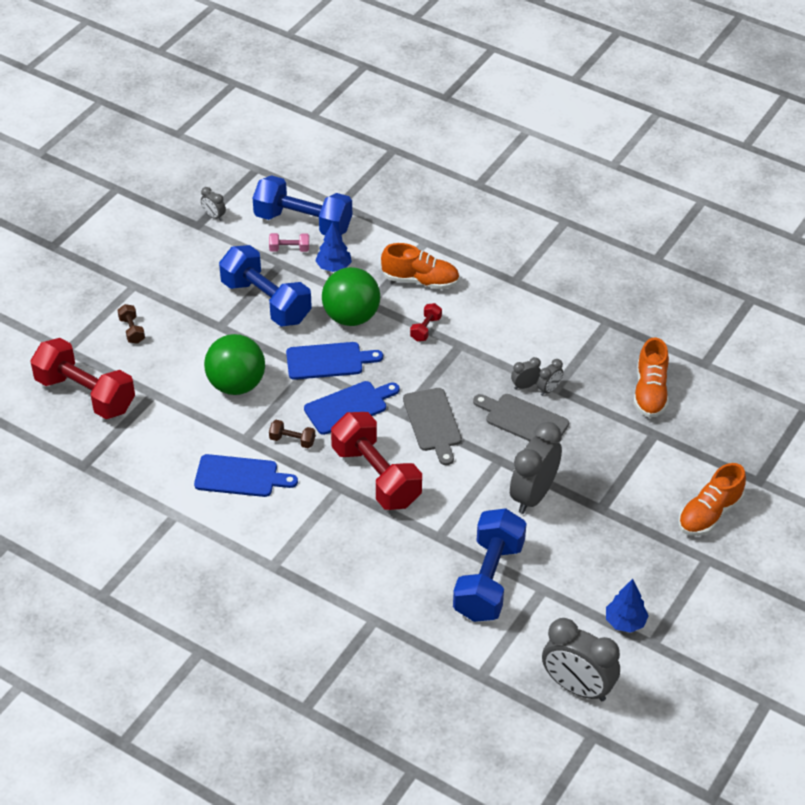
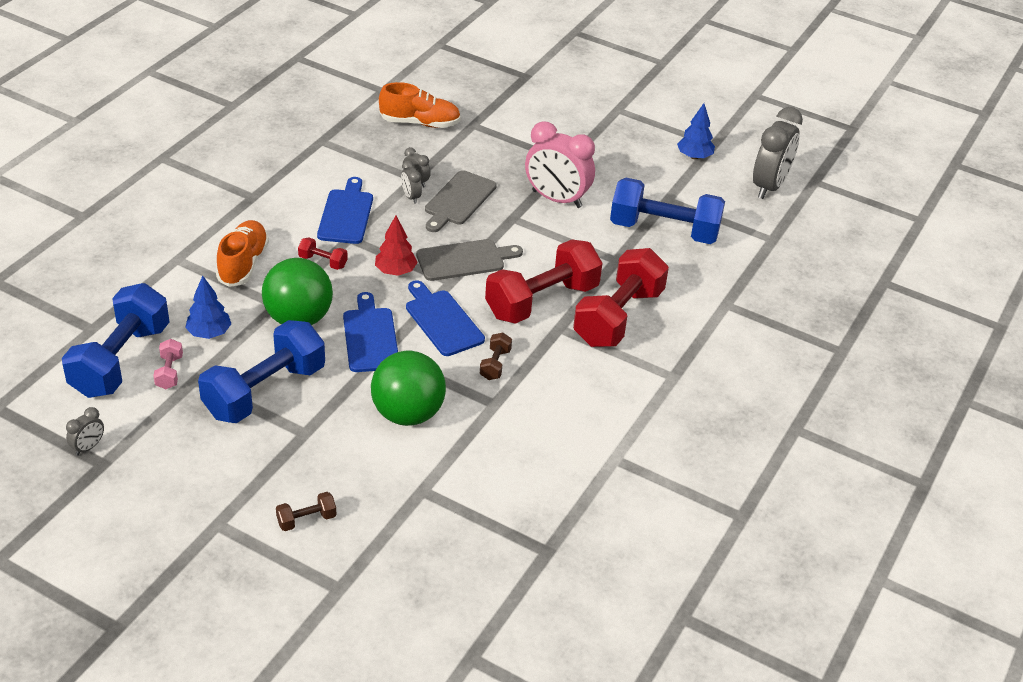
camera: 95 degrees left, 5 degrees down
red dumbbell [30,338,135,419] -> red dumbbell moved to [573,248,669,347]
blue cutting board [194,454,298,497] -> blue cutting board moved to [317,177,373,244]
grey clock [510,422,562,514] -> pink clock [525,121,595,208]
orange shoe [678,463,746,536] -> none
none -> red tree [375,216,418,276]

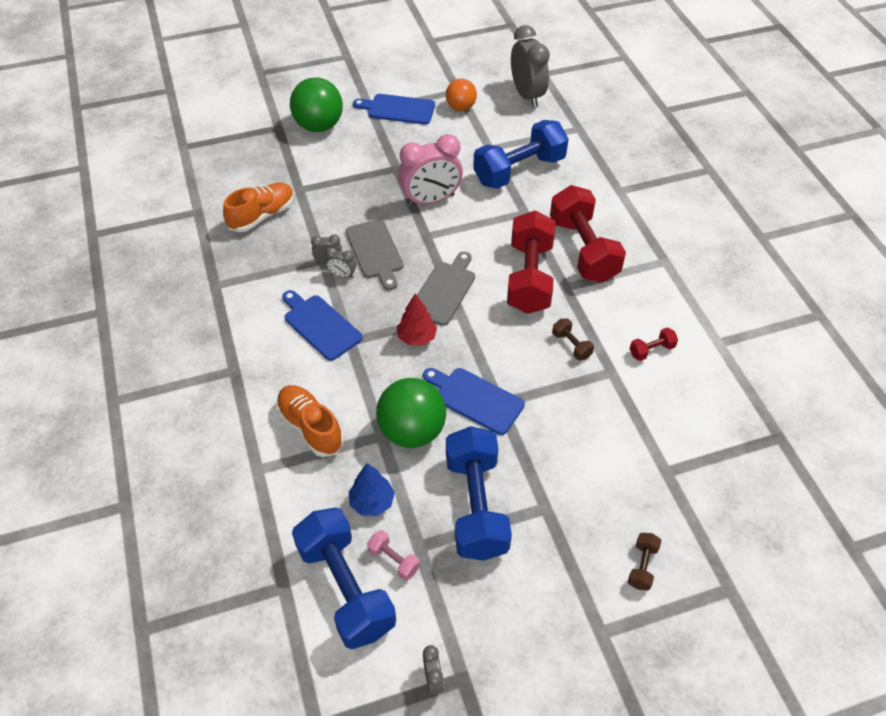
camera: 45 degrees left, 10 degrees up
red dumbbell [298,237,348,270] -> red dumbbell moved to [629,327,678,361]
green ball [371,351,446,426] -> green ball moved to [290,77,343,132]
blue cutting board [406,280,485,356] -> blue cutting board moved to [353,94,435,124]
blue tree [677,103,715,159] -> orange ball [446,79,477,111]

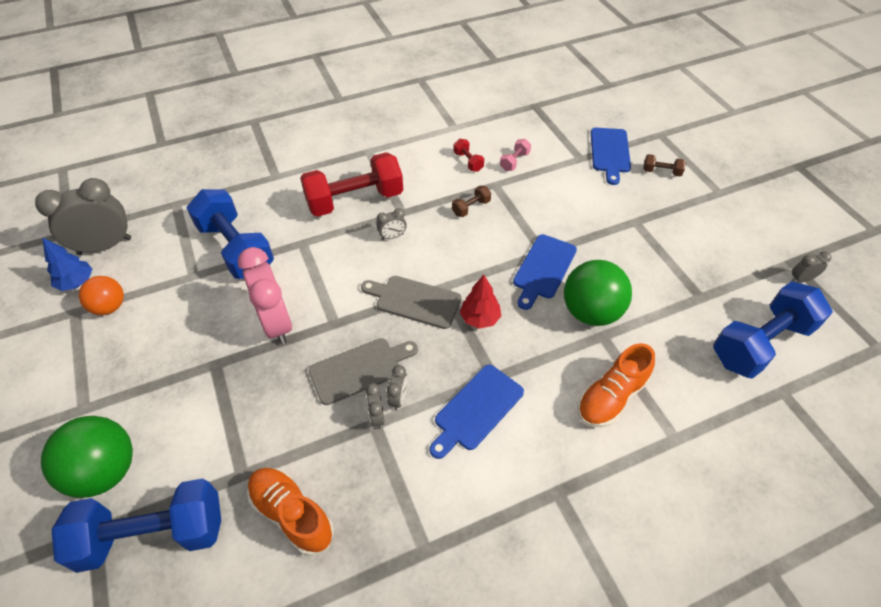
camera: 95 degrees left, 0 degrees up
blue tree [349,463,395,516] -> blue tree moved to [42,237,92,291]
blue cutting board [353,94,435,124] -> blue cutting board moved to [591,128,631,185]
pink dumbbell [367,530,420,580] -> pink dumbbell moved to [500,139,531,171]
blue dumbbell [446,426,512,561] -> blue dumbbell moved to [51,478,221,573]
red dumbbell [507,210,555,314] -> grey clock [377,208,407,240]

